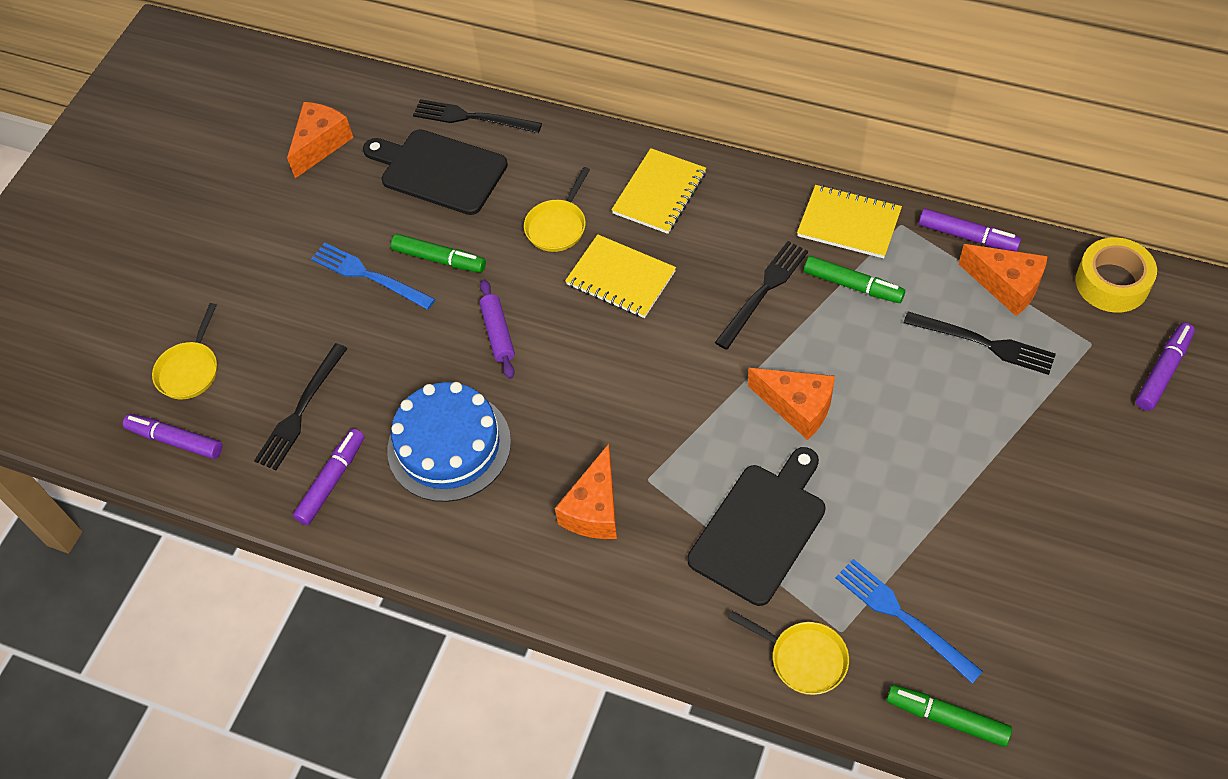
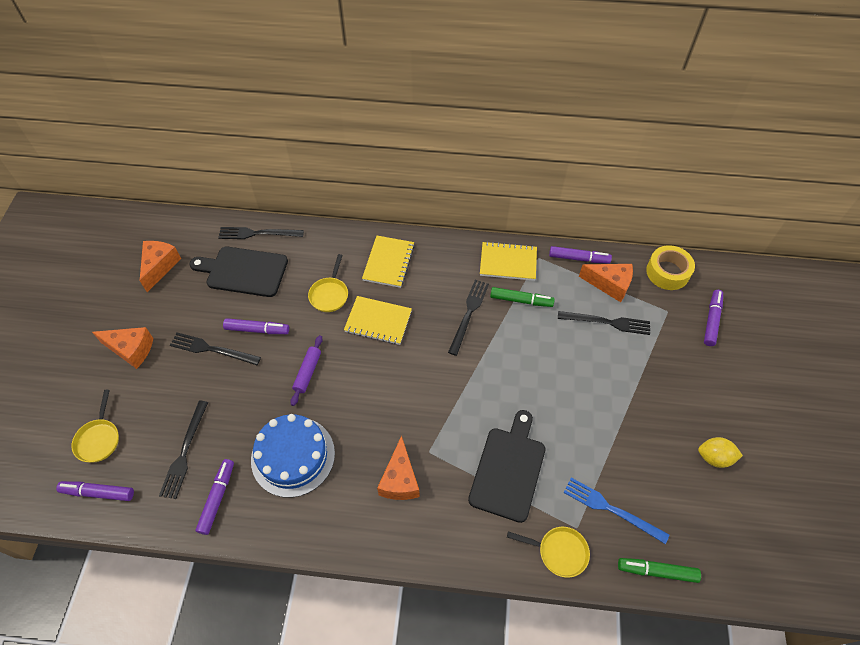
camera: 20 degrees left, 0 degrees up
blue fork [311,243,435,310] -> black fork [170,333,261,365]
green marker [391,234,486,273] -> purple marker [223,318,289,334]
purple rolling pin [479,279,515,379] -> purple rolling pin turned 45 degrees clockwise [290,335,323,406]
orange cheese [748,368,835,440] -> orange cheese moved to [92,327,153,369]
none -> yellow lemon [698,437,743,468]

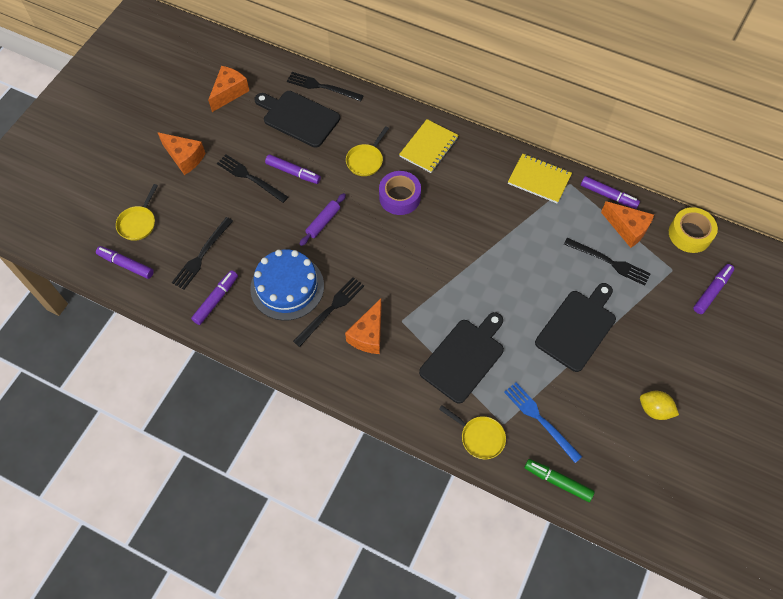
camera: 20 degrees right, 5 degrees up
yellow notebook [344,296,412,345] -> purple tape [379,171,421,215]
black fork [448,280,489,356] -> black fork moved to [293,277,364,347]
green marker [490,287,555,307] -> none
none -> black cutting board [535,283,616,372]

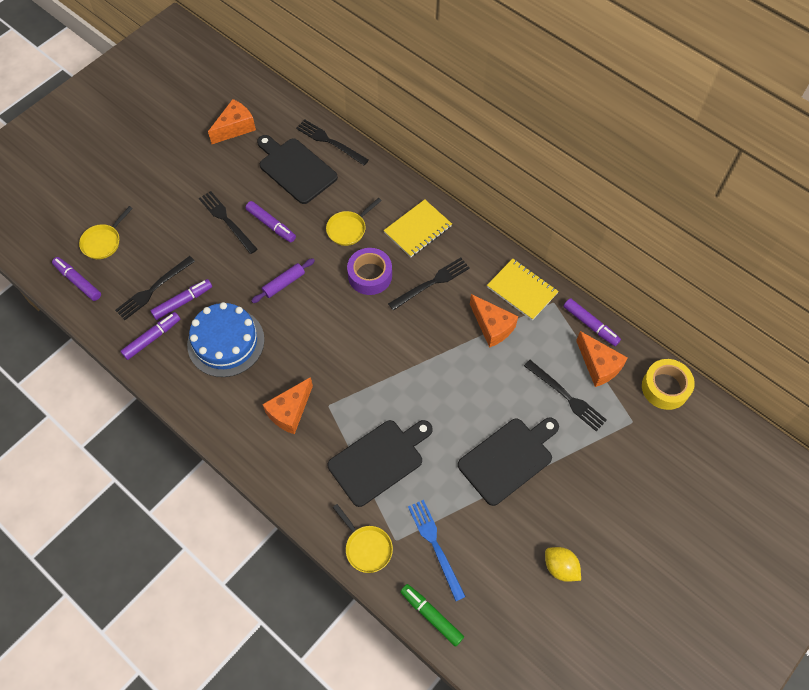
camera: 15 degrees right, 0 degrees up
orange cheese [157,132,205,175] -> orange cheese moved to [470,294,518,348]
black fork [293,277,364,347] -> black fork moved to [388,258,470,310]
purple marker [693,264,734,314] -> purple marker moved to [150,279,212,320]

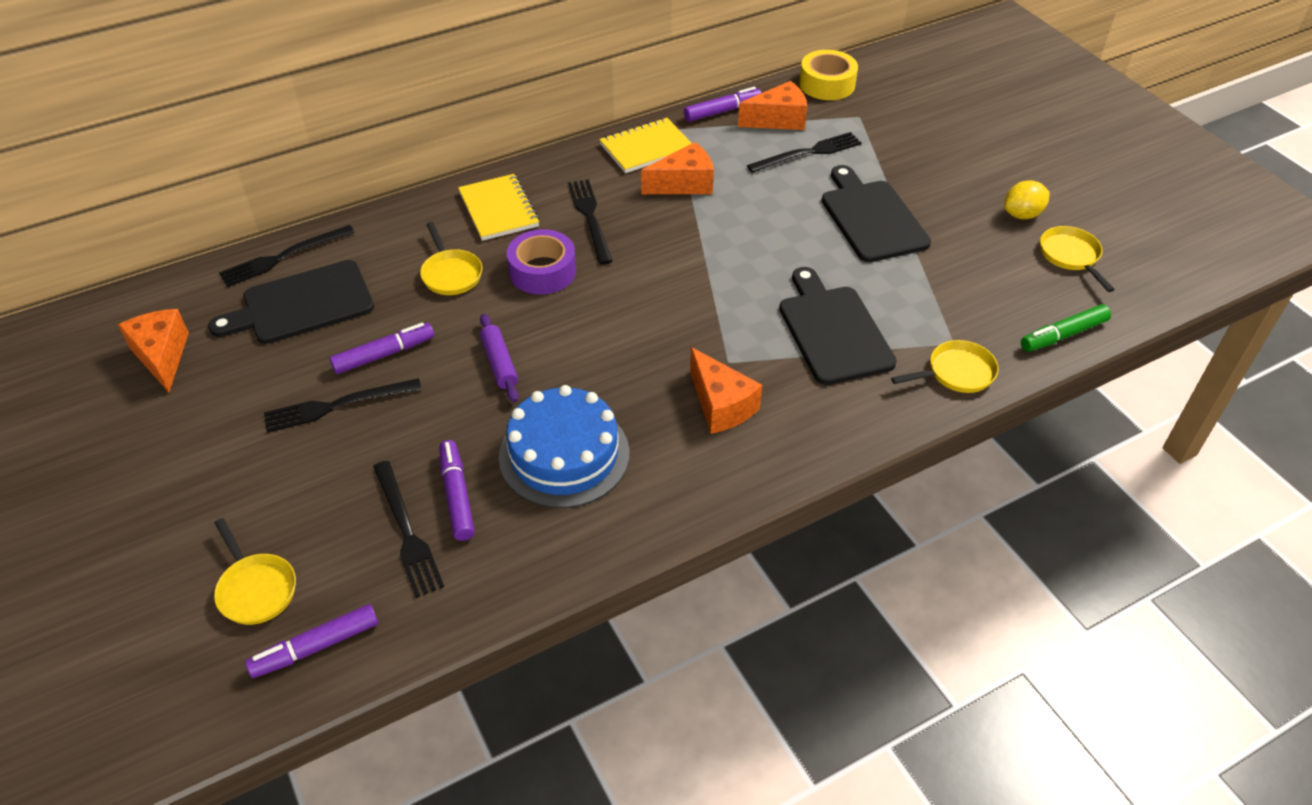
camera: 70 degrees left, 15 degrees down
purple marker [120,312,180,360] -> none
blue fork [408,500,466,601] -> none
none -> yellow pan [1040,226,1115,292]

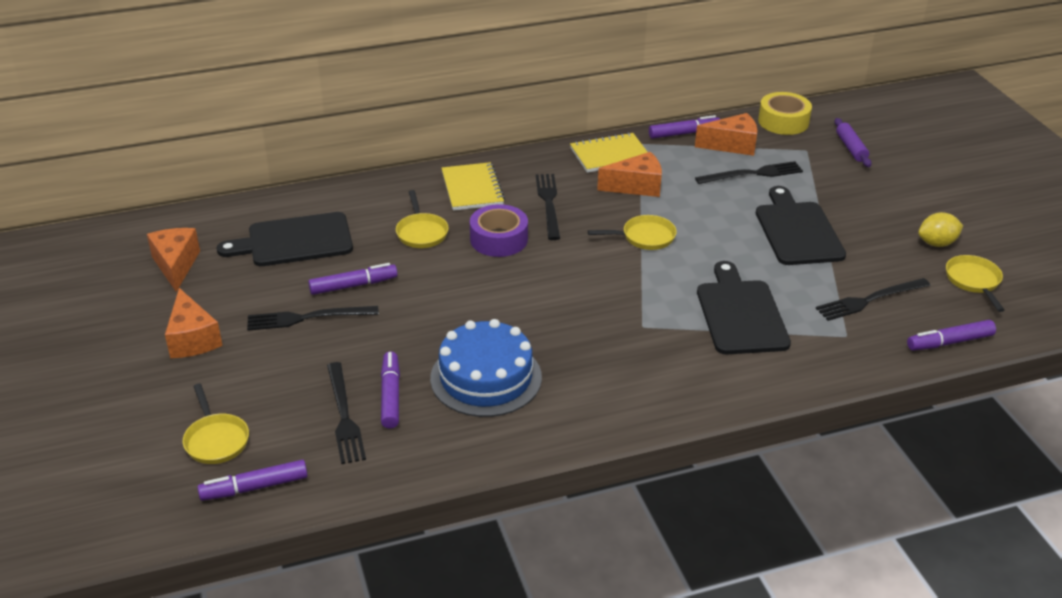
camera: 10 degrees right, 10 degrees down
black fork [219,225,355,287] -> black fork moved to [816,278,930,321]
purple rolling pin [480,314,519,402] -> purple rolling pin moved to [834,118,872,167]
orange cheese [690,347,762,434] -> orange cheese moved to [165,288,223,358]
yellow pan [891,340,999,393] -> yellow pan moved to [588,215,677,250]
green marker [1021,304,1111,352] -> purple marker [907,320,996,351]

